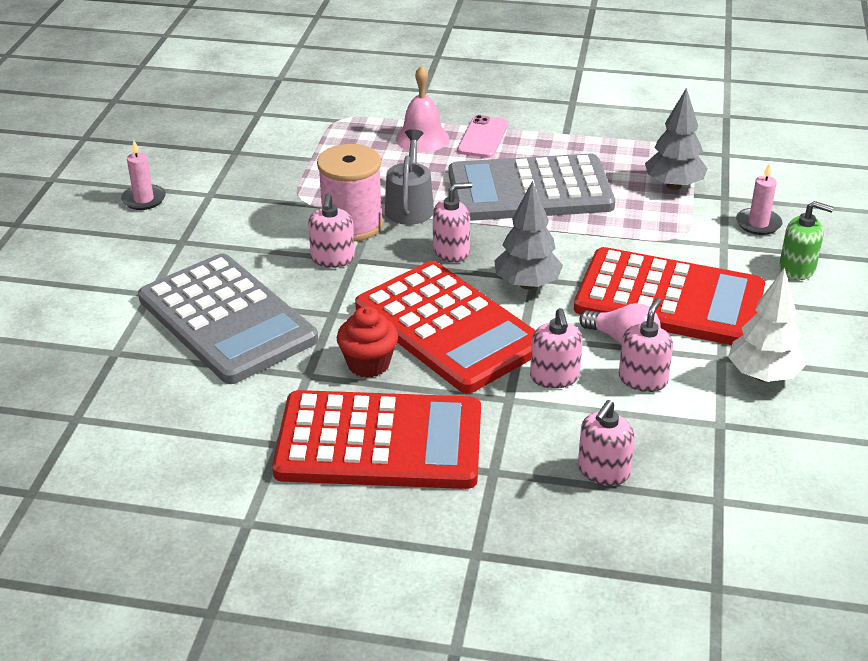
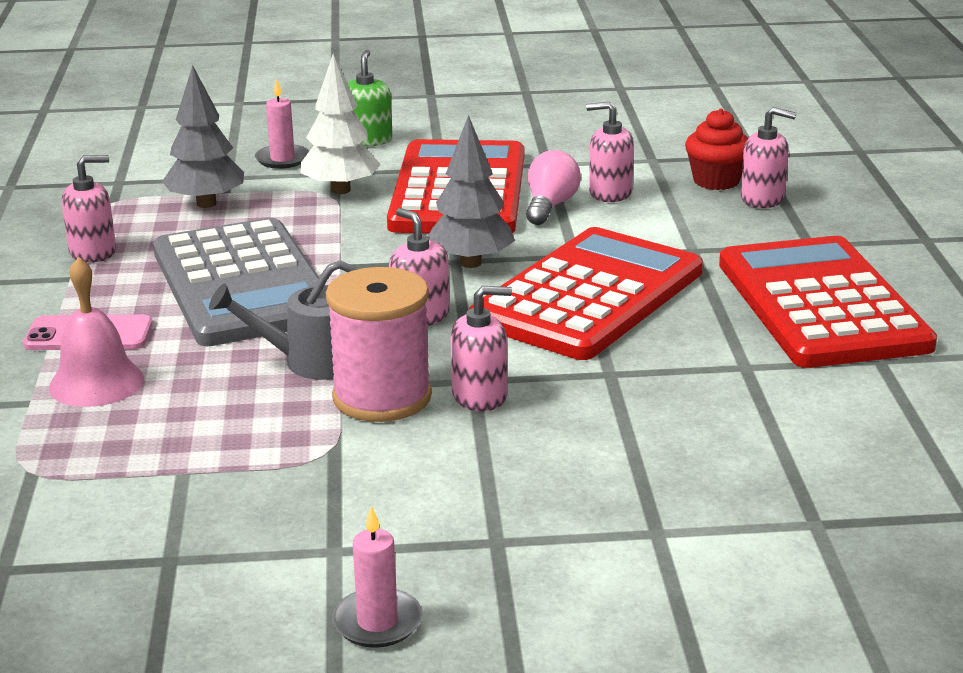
camera: 105 degrees left, 10 degrees down
grey calculator [138,253,318,384] -> none
red cupcake [337,306,398,378] -> red cupcake moved to [685,109,748,190]
pink soap dispenser [530,308,583,389] -> pink soap dispenser moved to [62,155,116,263]
white tree [728,268,806,382] -> white tree moved to [301,54,381,194]

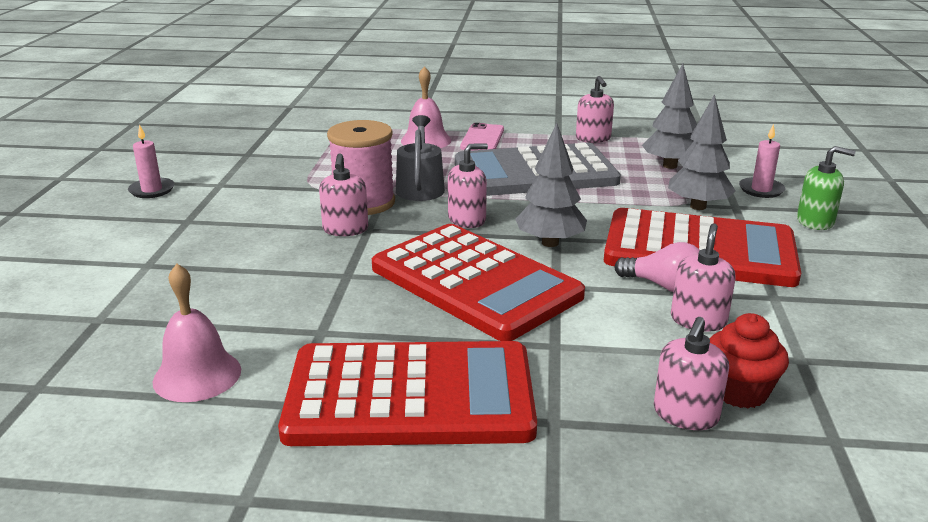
camera: 100 degrees right, 0 degrees up
white tree [301,54,381,194] -> grey tree [668,94,736,210]
none -> pink bell [153,264,241,402]

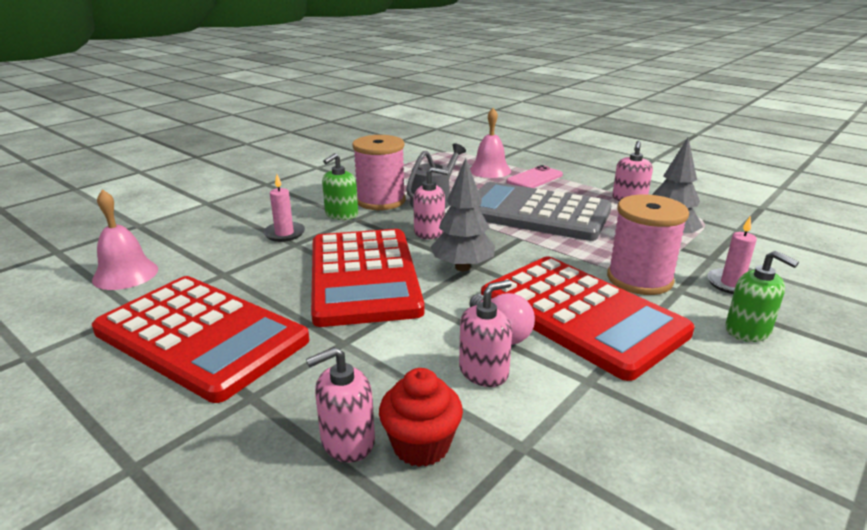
camera: 35 degrees right, 0 degrees up
pink candle [128,124,174,198] -> pink candle moved to [263,174,305,242]
pink soap dispenser [319,153,369,236] -> green soap dispenser [322,153,358,220]
grey tree [668,94,736,210] -> pink spool [607,195,689,295]

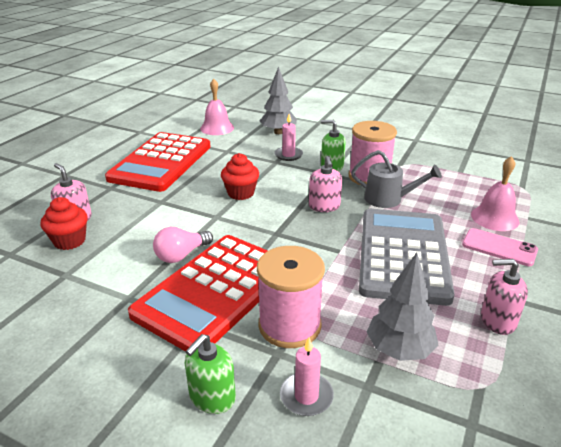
camera: 75 degrees right, 5 degrees up
red calculator [311,229,424,327] -> red cupcake [221,153,259,200]
grey tree [431,158,495,271] -> grey tree moved to [260,67,297,134]
pink soap dispenser [459,280,512,387] -> none

